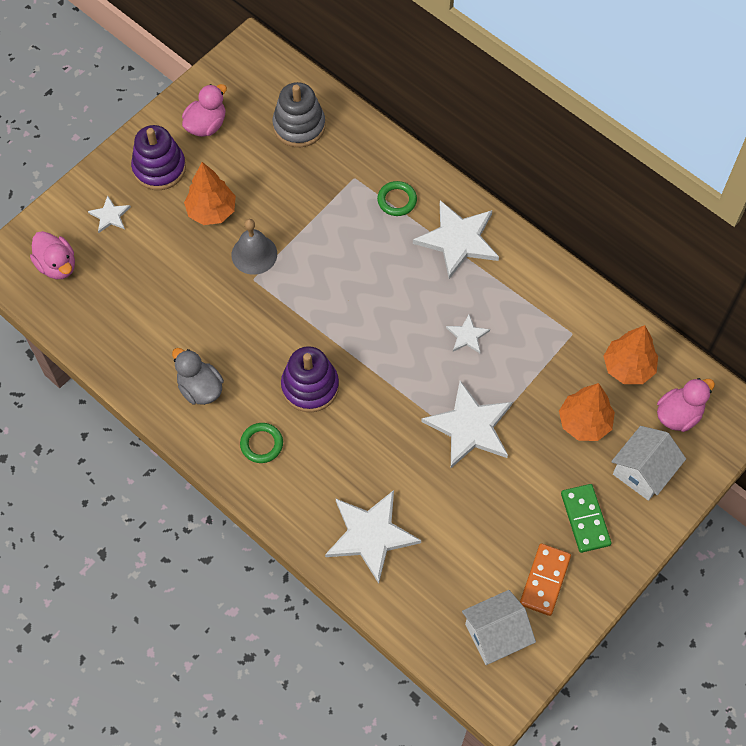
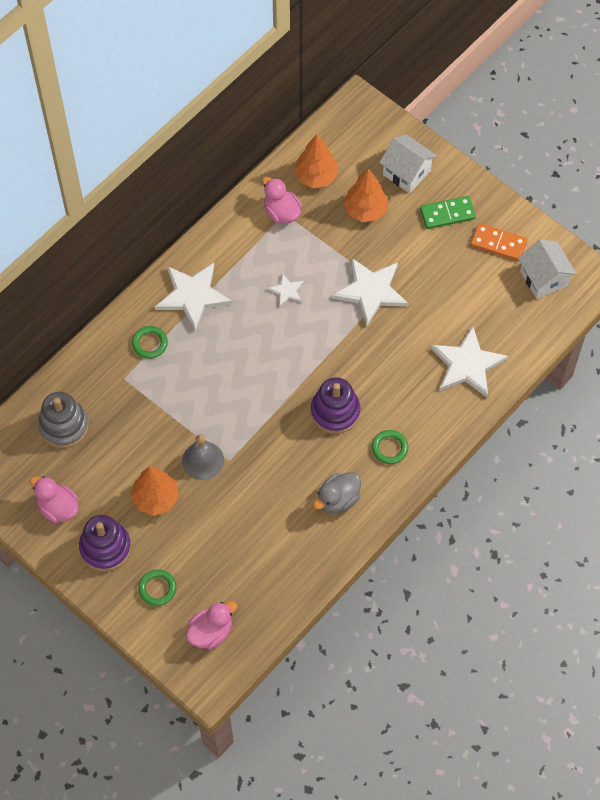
camera: 90 degrees left, 0 degrees up
white star [88,196,131,233] -> green ring [138,570,176,606]
pink duck [657,378,715,432] -> pink duck moved to [262,177,302,224]

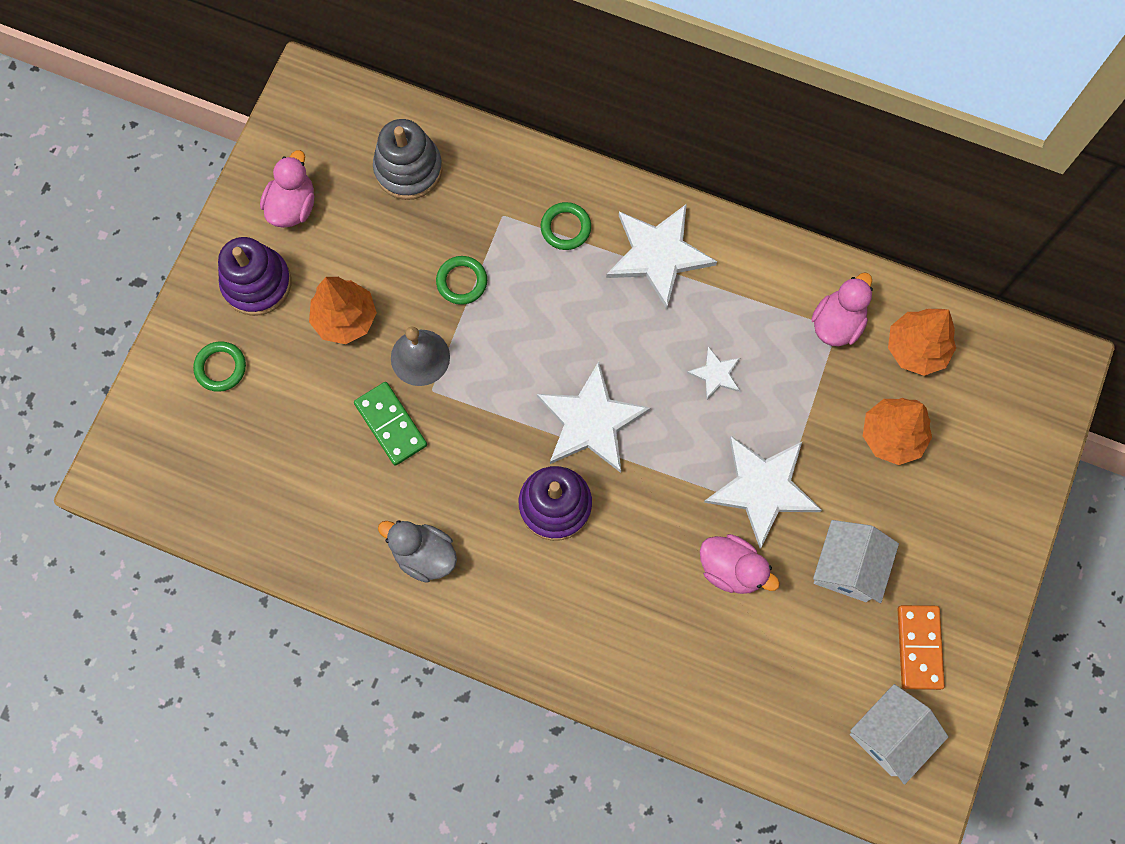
camera: 70 degrees right, 10 degrees up
pink duck [186,601,237,650] -> pink duck moved to [700,534,780,594]
green ring [372,430,408,464] -> green ring moved to [436,256,487,305]
white house [379,134,437,193] -> white house moved to [813,520,899,603]
green domino [420,196,476,229] -> green domino moved to [354,382,427,466]
white star [430,326,508,398] -> white star moved to [537,362,651,473]

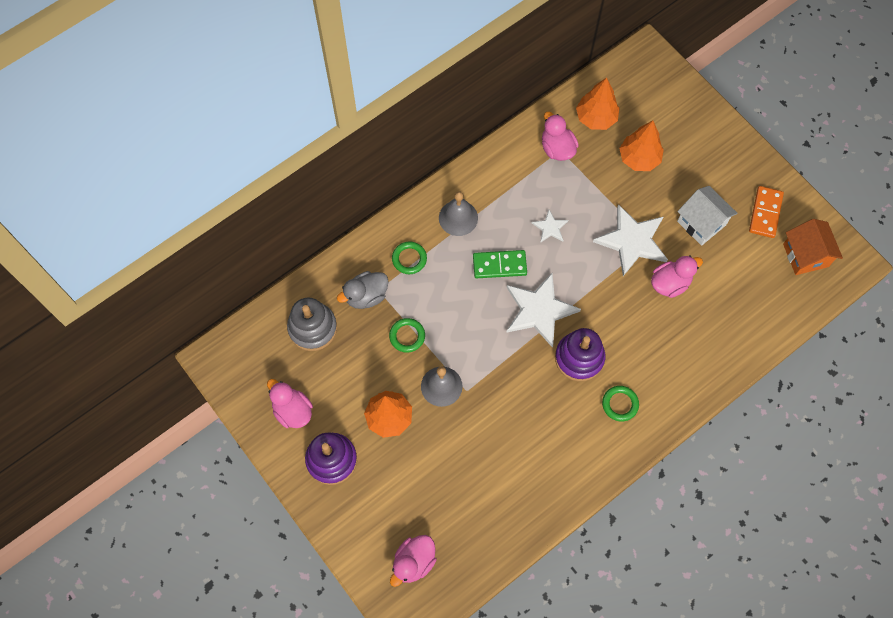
camera: 60 degrees left, 5 degrees down
green ring [193,341,246,392] -> green ring moved to [602,386,639,421]
green domino [354,382,427,466] -> green domino moved to [473,250,527,278]
grey duck [378,520,457,583] -> grey duck moved to [337,271,388,309]
white star [606,204,717,309] -> grey bell [439,191,478,236]
white house [850,684,948,785] -> orange house [783,219,843,275]
orange domino [898,605,945,690] -> orange domino turned 75 degrees clockwise [749,186,784,238]
none -> pink duck [390,535,437,587]

